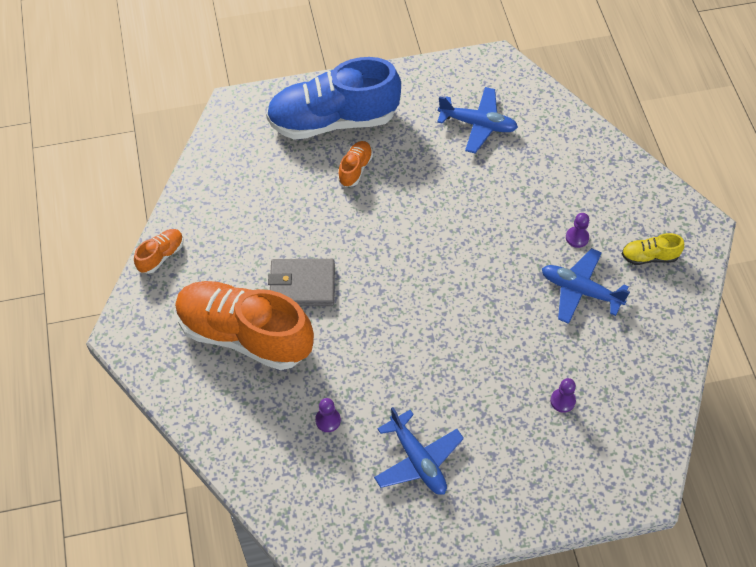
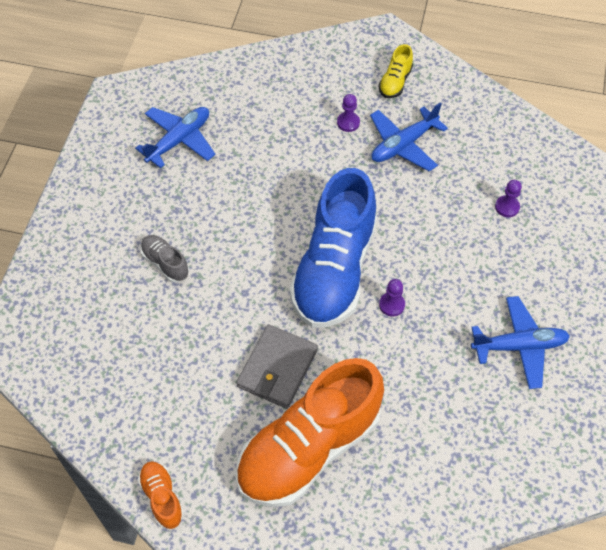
camera: 65 degrees left, 0 degrees up
blue shoe [266,57,401,140] -> blue shoe moved to [290,168,377,328]
purple pawn [315,398,341,432] -> purple pawn moved to [379,279,405,317]
orange shoe [338,141,373,187] -> grey shoe [140,235,189,283]

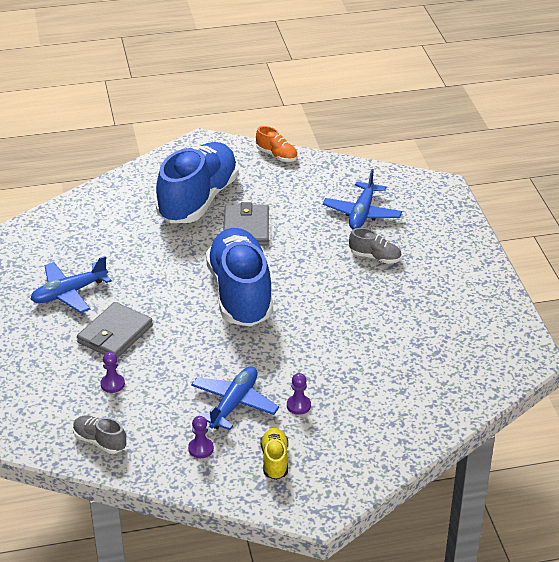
camera: 155 degrees right, 20 degrees down
blue plane [135,107,216,168] -> blue plane moved to [323,169,402,229]
orange shoe [236,358,384,507] -> blue shoe [156,142,239,223]
purple pawn [379,279,405,317] -> purple pawn moved to [188,416,214,458]
none -> grey shoe [73,416,126,454]
none -> grey wallet [77,302,153,359]

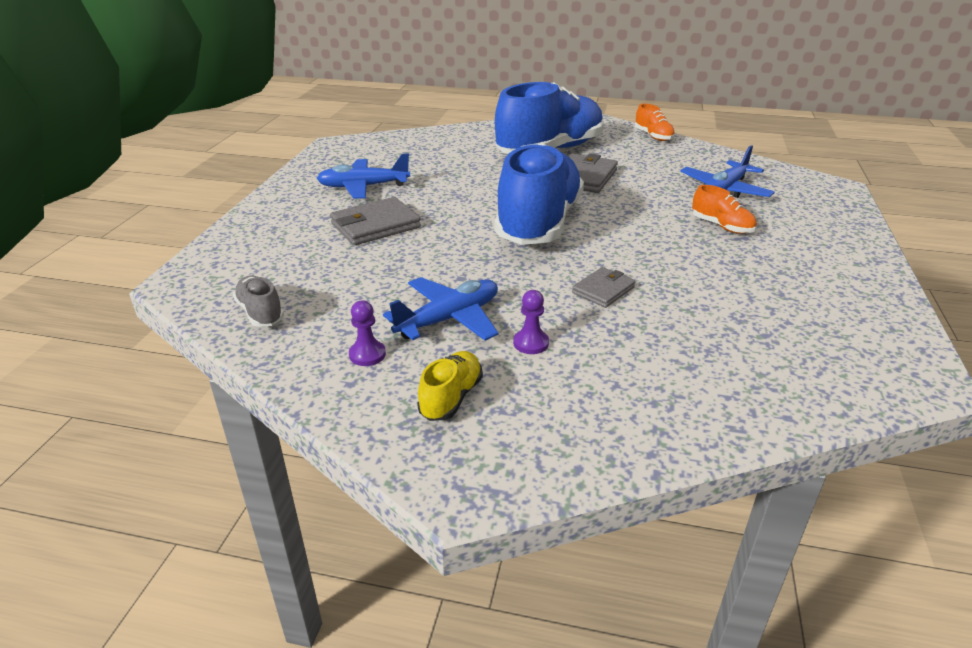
camera: 25 degrees right, 5 degrees down
purple pawn [101,352,125,393] -> none
grey shoe [349,228,401,264] -> orange shoe [692,185,757,234]
none -> grey wallet [572,267,635,308]

